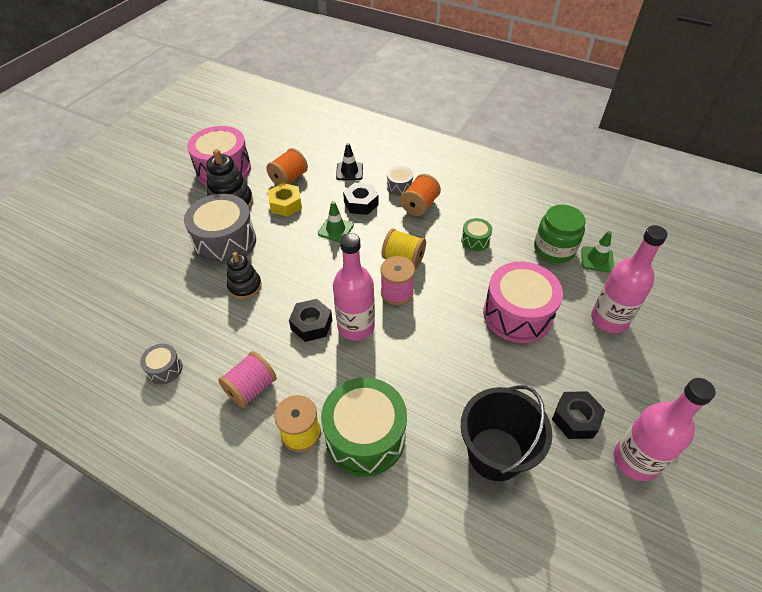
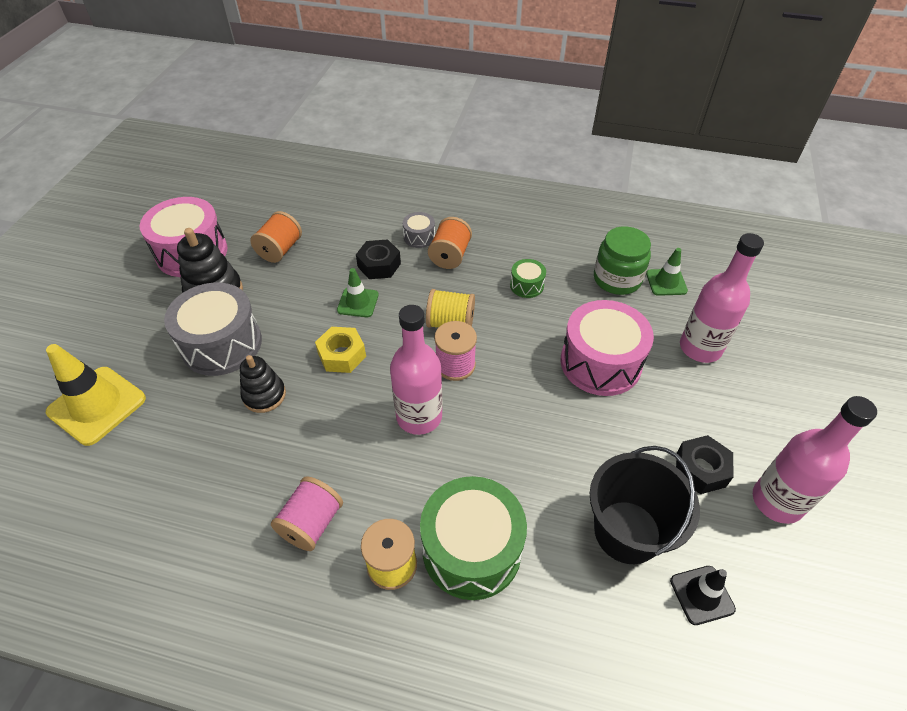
camera: 15 degrees left, 0 degrees up
grey drum [140,344,183,384] -> none
yellow nut [268,183,302,217] -> yellow nut moved to [315,327,366,373]
black nut [289,299,332,342] -> none
black traffic cone [336,143,363,180] -> black traffic cone moved to [670,566,736,625]
none -> yellow traffic cone [46,344,146,446]

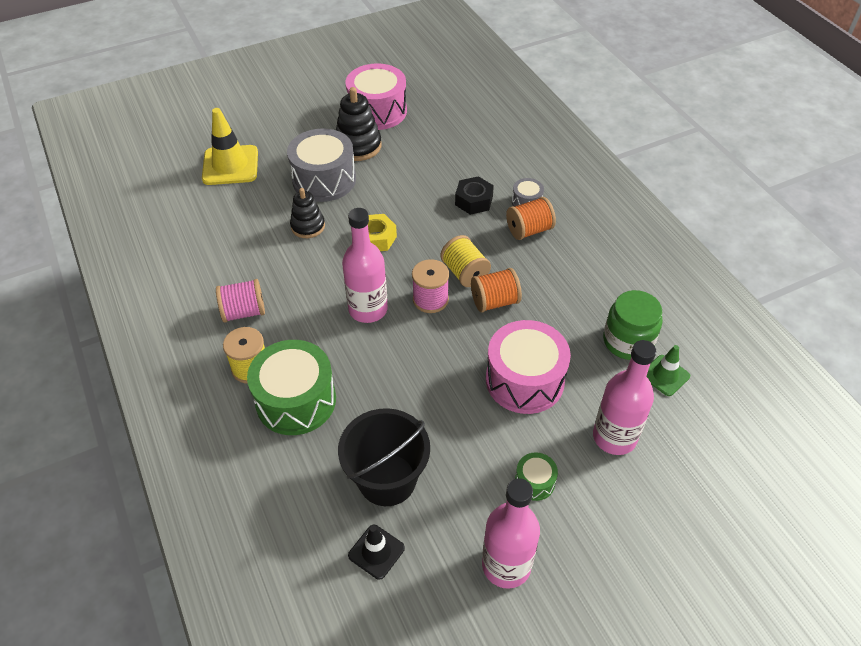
camera: 50 degrees right, 0 degrees up
orange spool [250,211,302,263] -> orange spool moved to [471,268,522,312]
green traffic cone [337,268,379,317] -> none
green drum [510,259,546,298] -> green drum moved to [515,452,558,501]
black nut [676,435,734,494] -> none

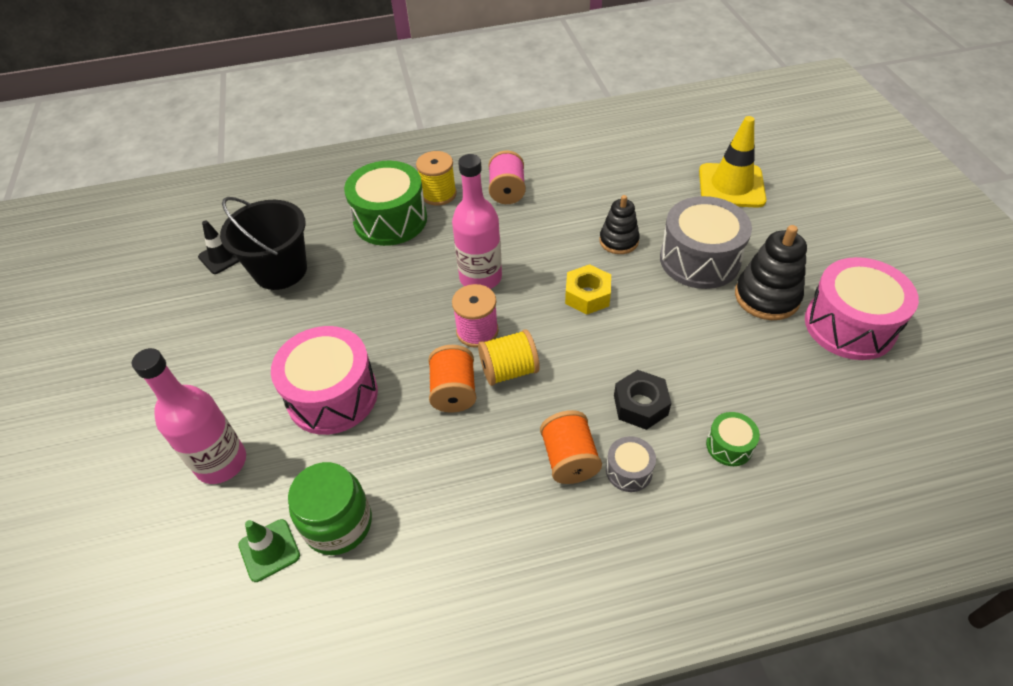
camera: 105 degrees right, 0 degrees up
pink bottle [482,478,540,589] -> none
green drum [515,452,558,501] -> green drum moved to [706,412,760,466]

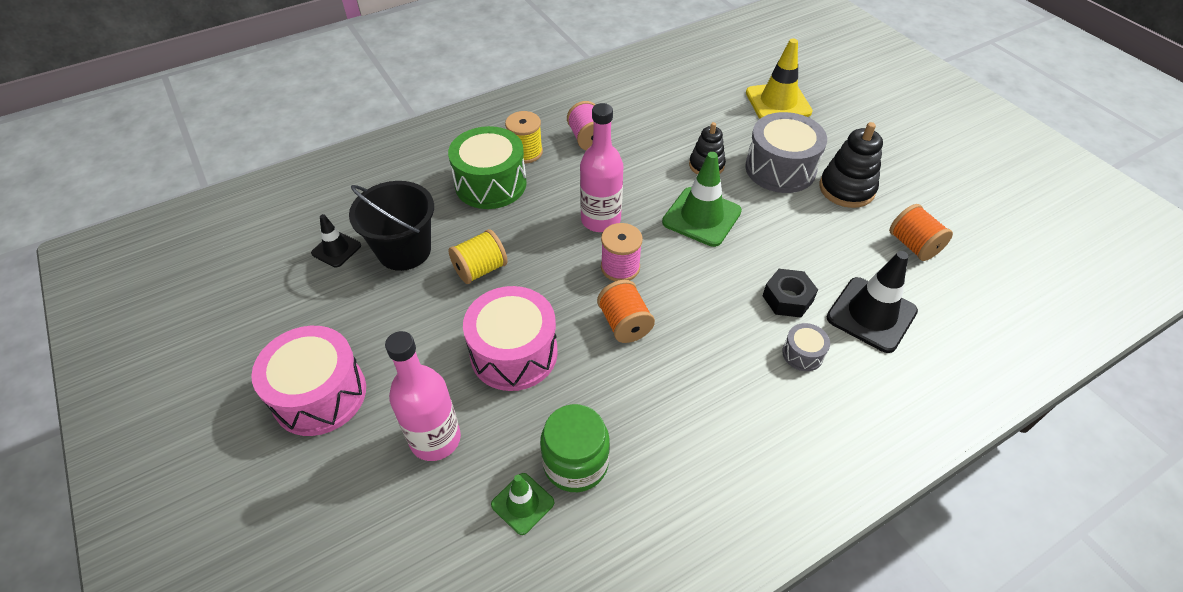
camera: 20 degrees left, 0 degrees up
yellow spool [478,329,540,386] -> yellow spool moved to [449,229,508,284]
orange spool [540,410,602,484] -> orange spool moved to [889,204,953,261]
yellow nut [565,264,611,315] -> green traffic cone [662,152,742,247]
green drum [706,412,760,466] -> black traffic cone [826,251,918,353]
pink drum [805,257,919,360] -> pink drum moved to [251,326,366,436]

